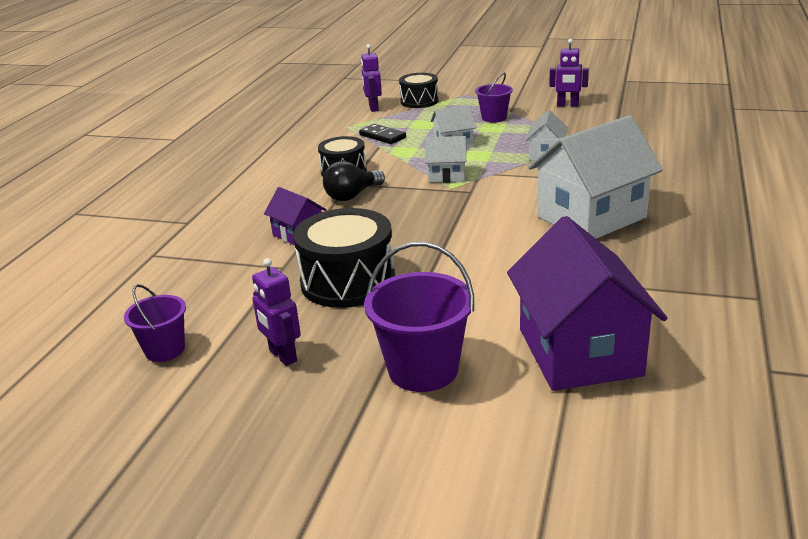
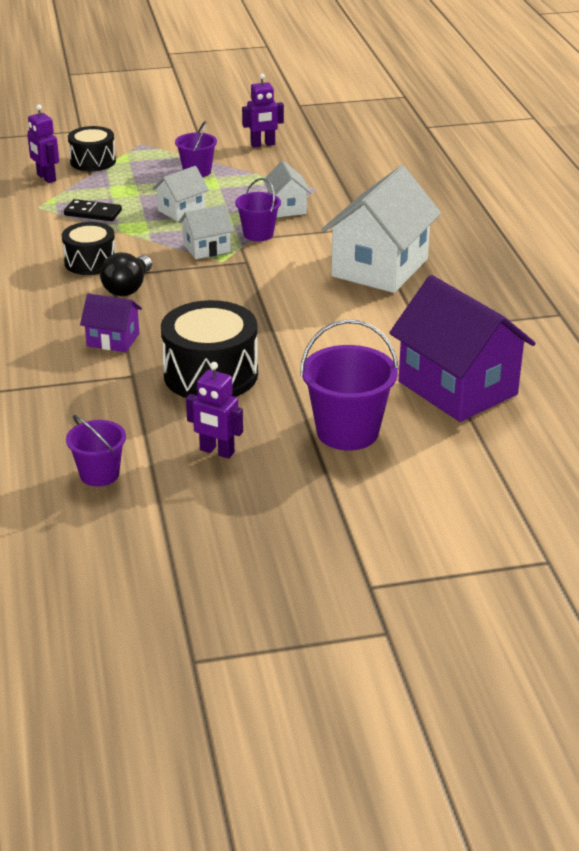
camera: 30 degrees left, 5 degrees up
none -> purple bucket [235,178,281,241]

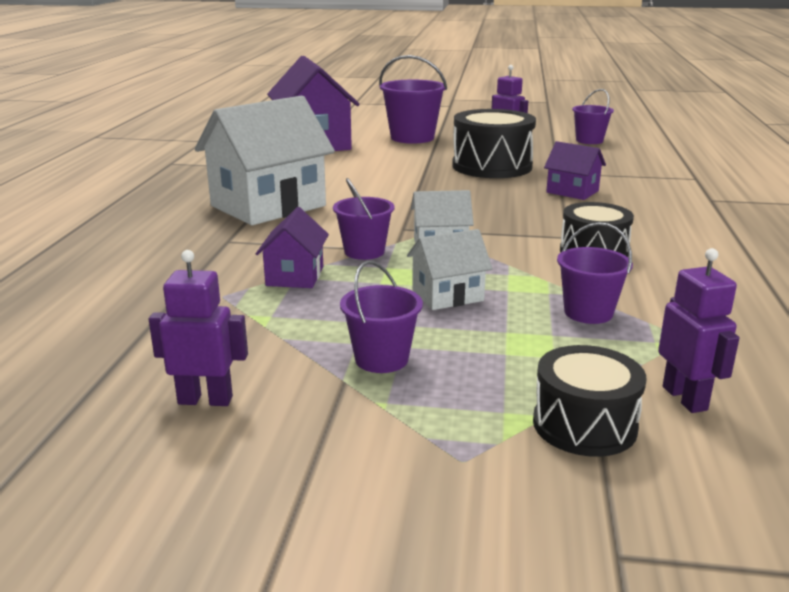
camera: 160 degrees left, 10 degrees down
black domino [64,199,122,221] -> purple bucket [557,222,633,324]
black light bulb [100,252,152,296] -> none
white house [263,161,311,217] -> purple house [256,207,329,288]

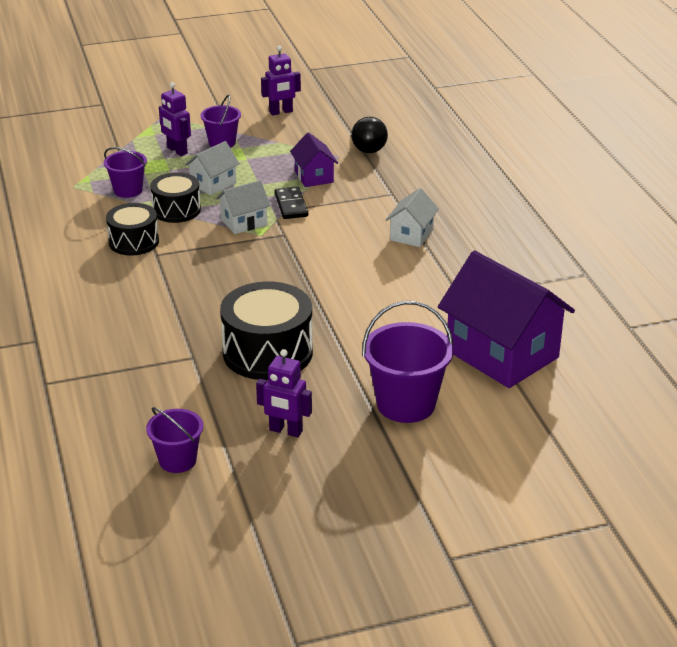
camera: 155 degrees right, 10 degrees up
white house [195,96,335,225] -> white house [386,188,439,247], size x0.49
purple bucket [333,178,395,260] -> black domino [274,187,308,219]
black drum [533,345,647,457] -> black drum moved to [150,172,201,223]
purple house [544,141,606,200] -> none
purple robot [658,248,739,413] -> purple robot moved to [159,82,191,156]
none -> black light bulb [351,117,388,153]

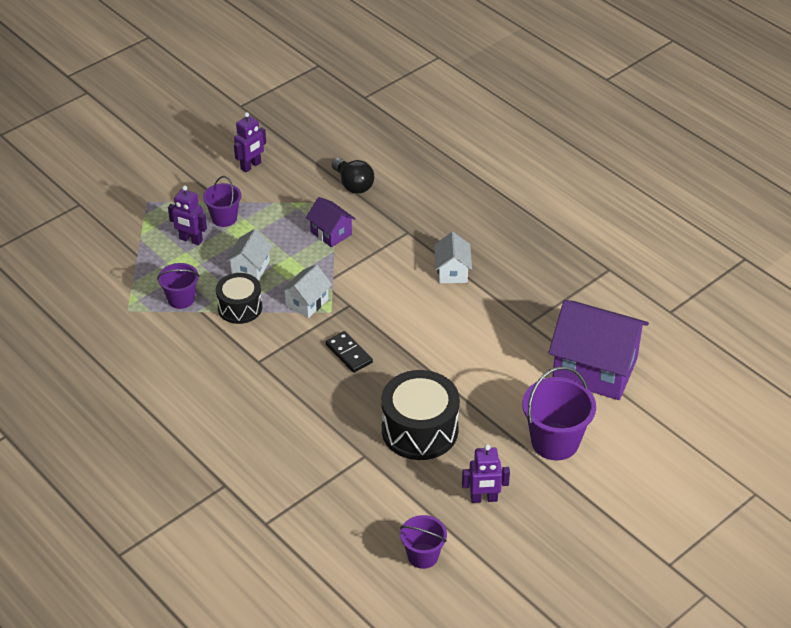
camera: 25 degrees left, 10 degrees up
black drum [106,203,159,256] -> none
black domino [274,187,308,219] -> black domino moved to [325,331,373,373]

